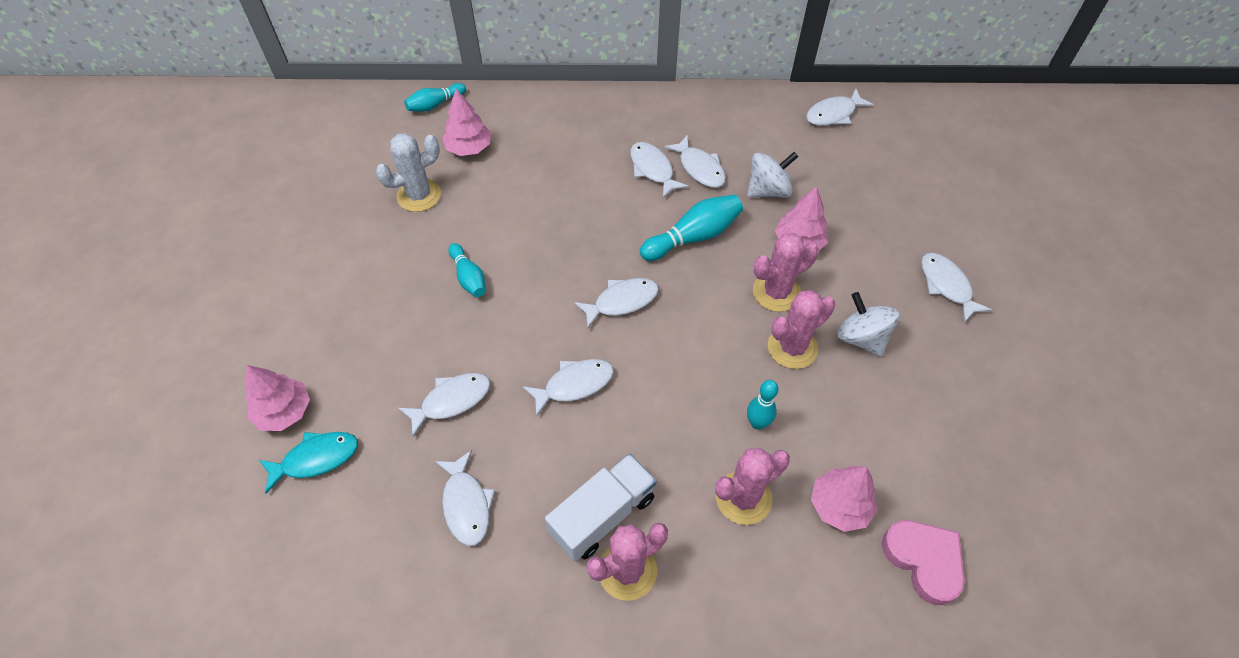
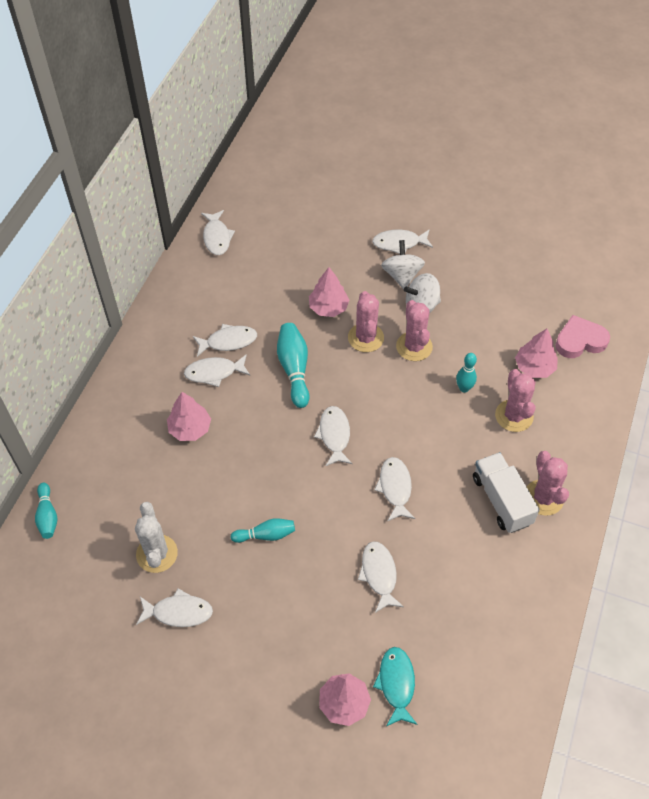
camera: 70 degrees left, 0 degrees up
white fish [435,450,495,546] -> white fish moved to [136,588,213,627]
pink tree [442,89,491,156] -> pink tree moved to [167,392,211,441]
white spinning top [747,152,798,197] -> white spinning top moved to [381,240,425,289]

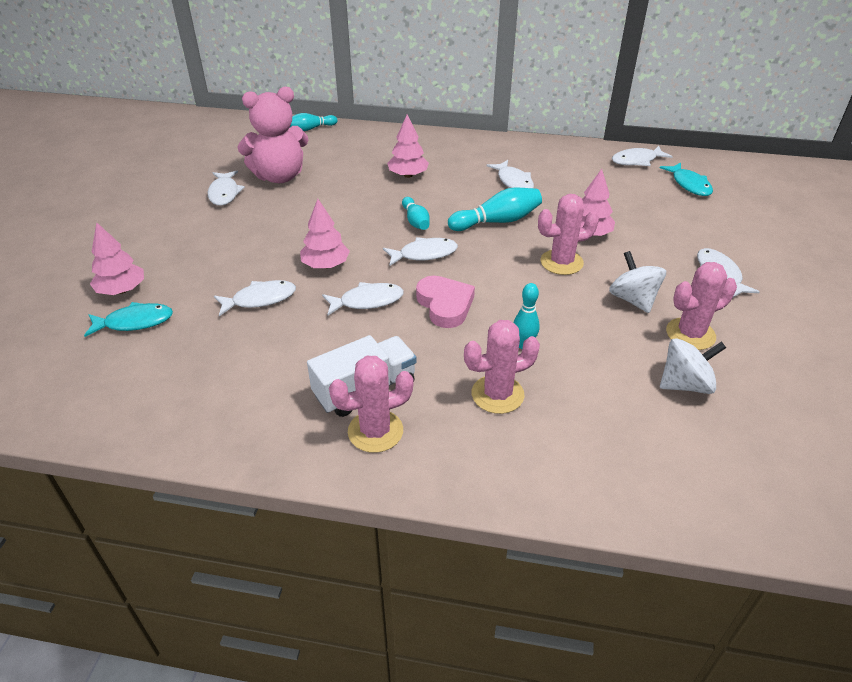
camera: 80 degrees right, 15 degrees down
white cactus [135,502,178,573] -> pink teddy bear [237,87,308,183]
white fish [184,354,250,387] -> none
turquoise bowling pin [231,518,295,543] -> turquoise bowling pin moved to [402,197,430,230]
white spinning top [381,240,425,289] -> white spinning top moved to [660,338,726,394]
pink cactus [396,300,433,361] -> pink cactus moved to [666,262,737,350]
pink tree [515,329,558,378] -> pink tree moved to [300,199,350,268]
pink heart [555,315,610,358] -> pink heart moved to [416,276,475,328]
none -> turquoise fish [660,162,713,196]

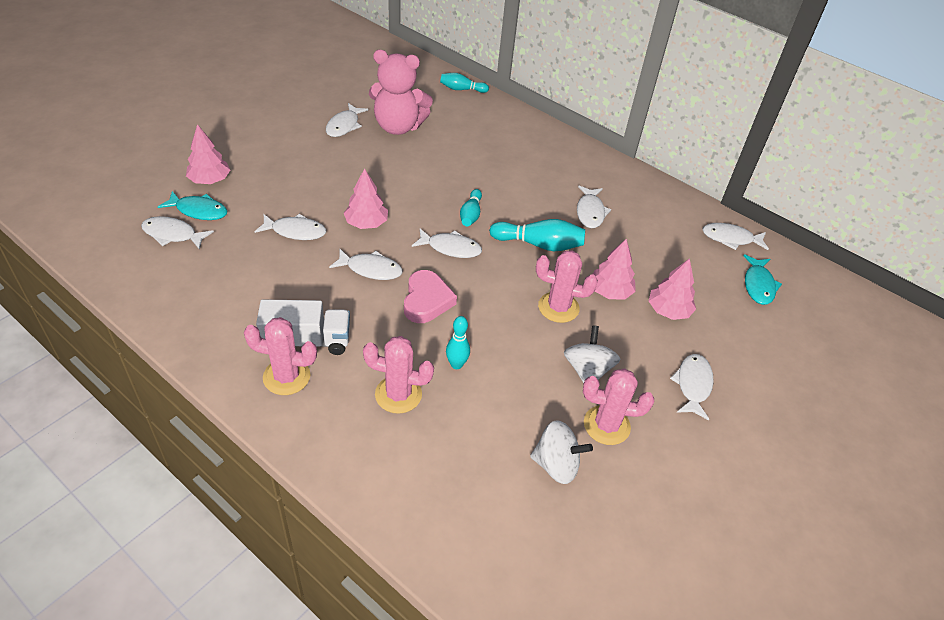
camera: 25 degrees right, 5 degrees up
pink tree [387,115,429,178] -> pink tree moved to [649,258,696,320]
none -> white fish [141,216,214,250]

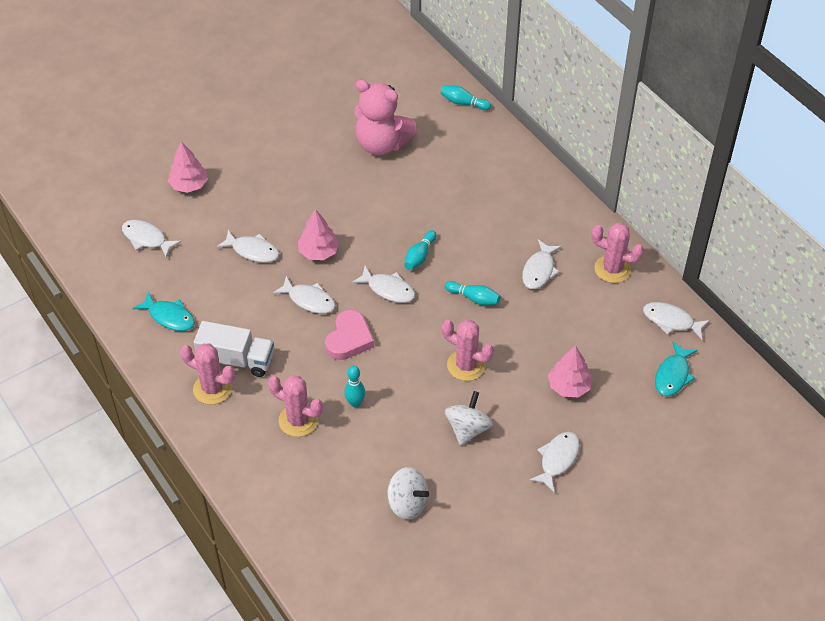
camera: 20 degrees right, 5 degrees up
turquoise fish [158,191,228,220] -> turquoise fish moved to [133,292,195,331]
white fish [326,103,368,137] -> none
turquoise bowling pin [489,219,585,251] -> turquoise bowling pin [445,281,500,305], size x0.64
pink cactus [583,368,654,445] -> pink cactus moved to [591,223,644,283]
pink tree [593,239,636,299] -> none

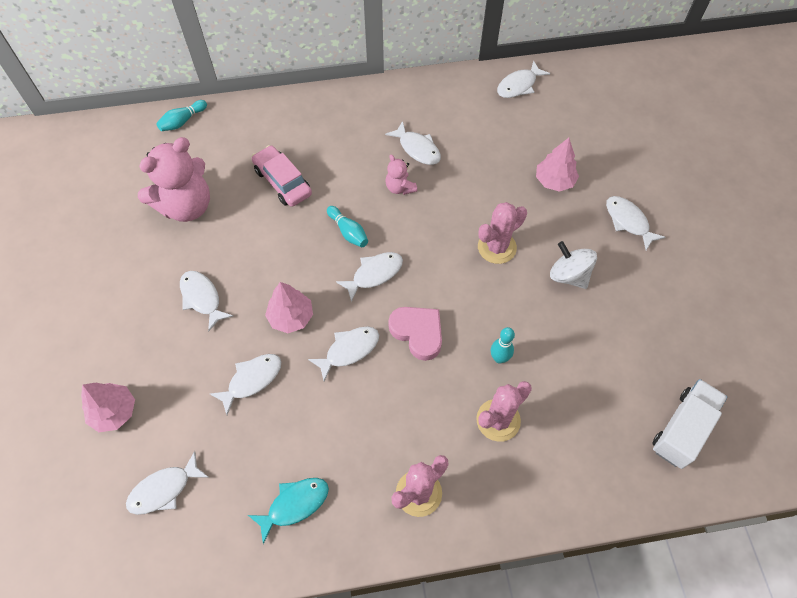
camera: 65 degrees left, 10 degrees up
white truck [194,321,274,377] -> white truck moved to [652,379,728,469]
white spinning top [387,467,429,520] -> none
turquoise bowling pin [445,281,500,305] -> none
pink cactus [591,223,644,283] -> none
turquoise fish [655,341,698,396] -> none
none -> white fish [180,271,233,331]
none -> pink car [252,145,312,207]
none -> pink teddy bear [385,155,417,195]

